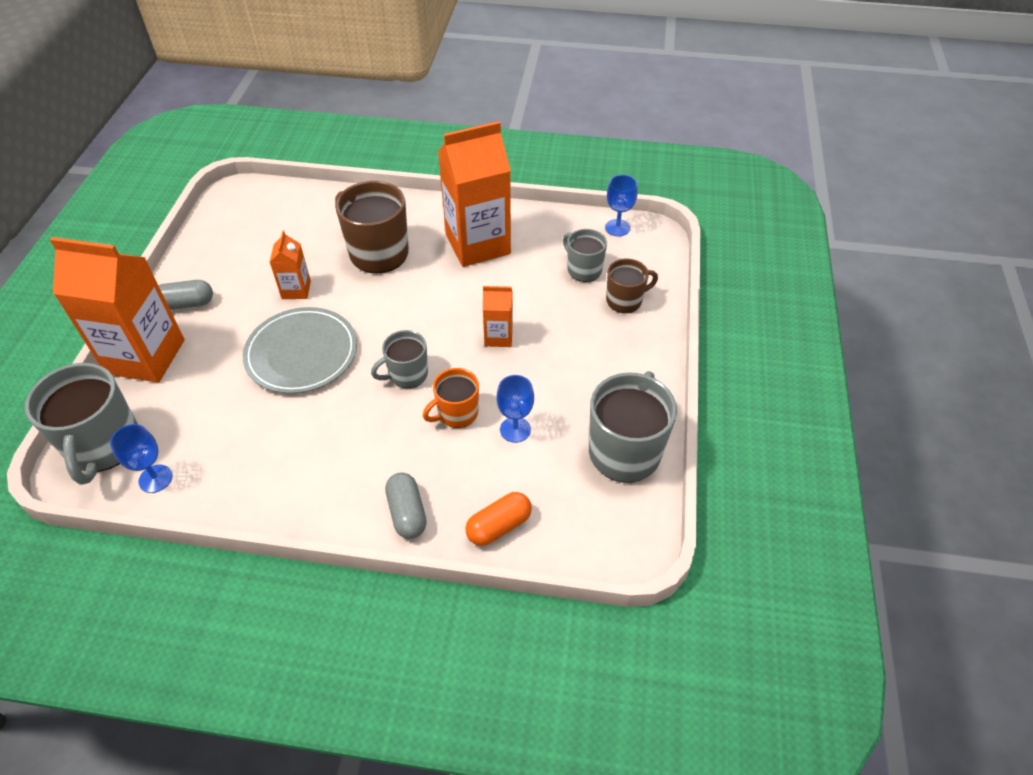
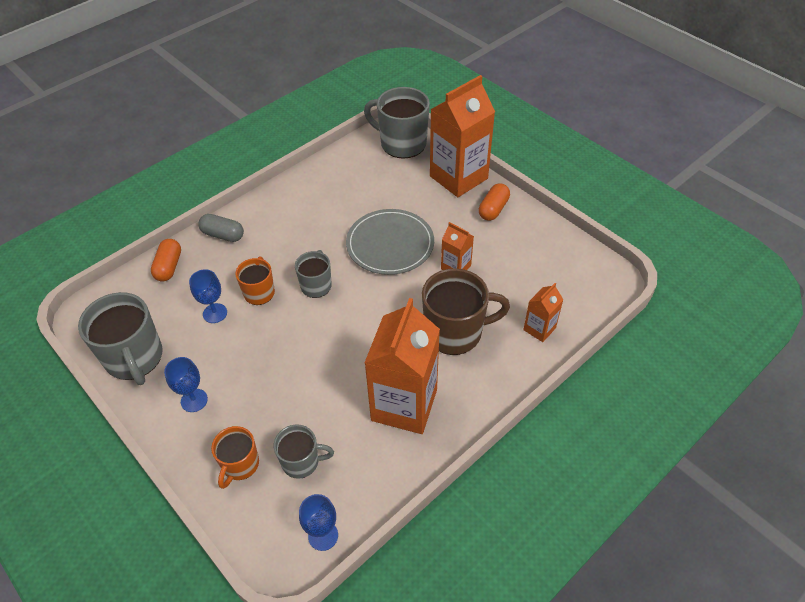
camera: 130 degrees right, 0 degrees up
blue goblet [110,424,173,493] -> blue goblet moved to [164,357,208,412]
grey capsule [158,280,213,310] -> orange capsule [479,183,510,221]
orange carton [483,286,513,347] -> orange carton moved to [523,283,564,342]
brown mug [606,259,658,313] -> orange mug [211,426,259,489]

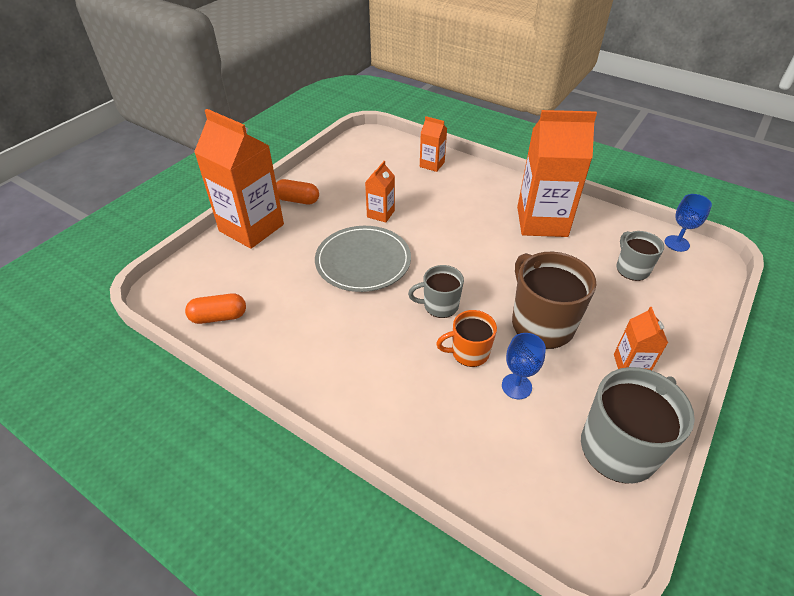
camera: 105 degrees left, 5 degrees down
orange capsule [151,239,181,281] -> orange capsule moved to [185,294,246,324]
blue goblet [164,357,208,412] -> orange carton [614,307,668,371]
grey capsule [198,214,244,242] -> none
orange mug [211,426,259,489] -> none
grey mug [364,87,430,159] -> none
brown mug [422,268,510,355] -> brown mug moved to [512,252,596,349]

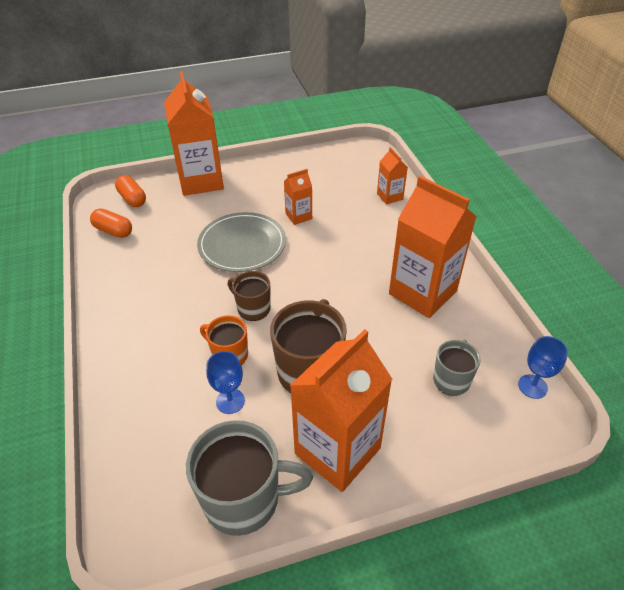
camera: 40 degrees right, 0 degrees up
orange capsule [276,179,319,205] -> orange capsule moved to [115,175,146,207]
grey mug [408,265,464,318] -> brown mug [227,271,271,321]
orange carton [614,307,668,371] -> orange carton [290,329,392,492], size x2.11

